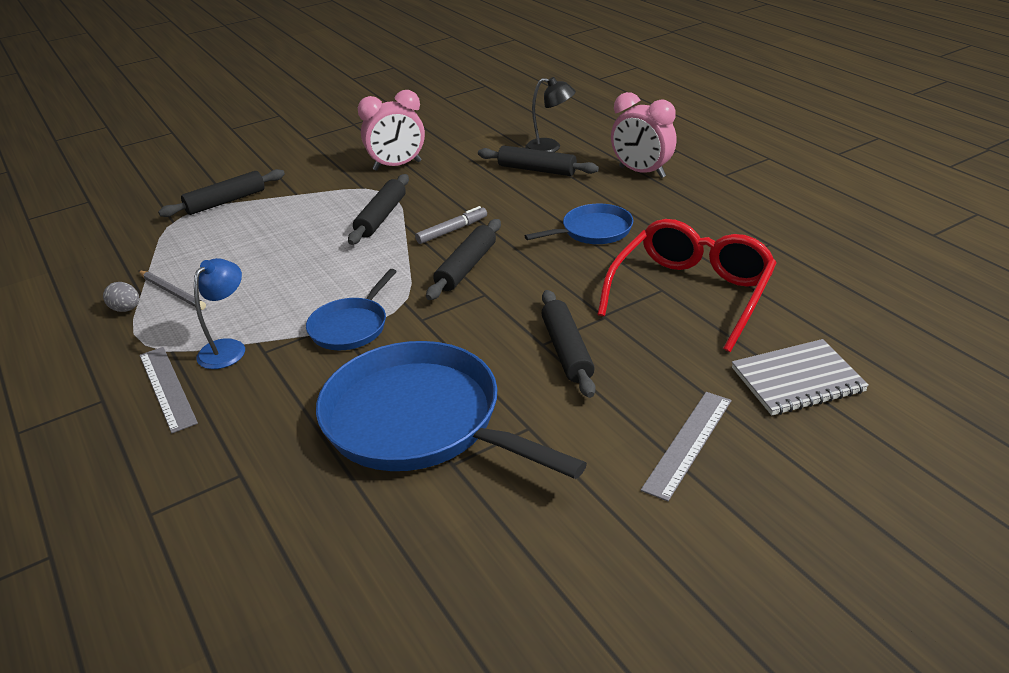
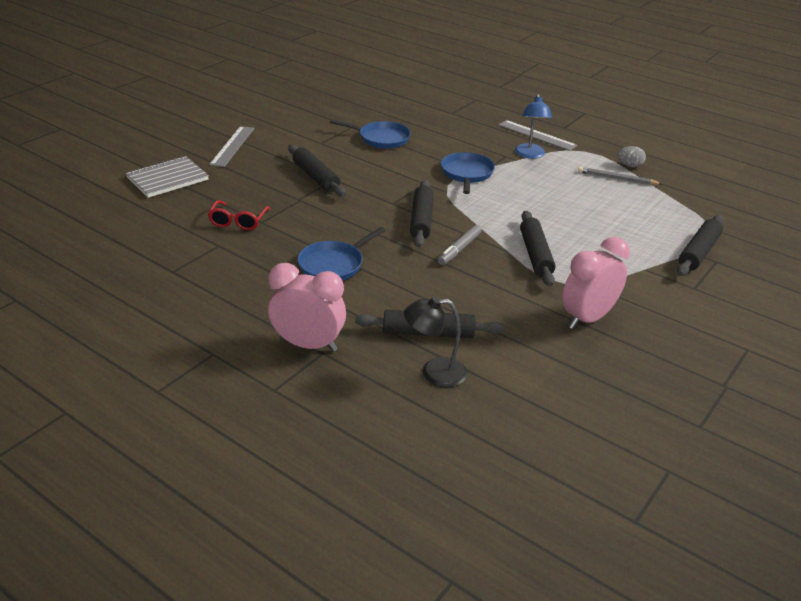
camera: 155 degrees right, 0 degrees up
blue pan [316,341,587,479] -> blue pan [330,119,411,149], size x0.51
red glasses [597,219,777,352] -> red glasses [208,200,270,230], size x0.48

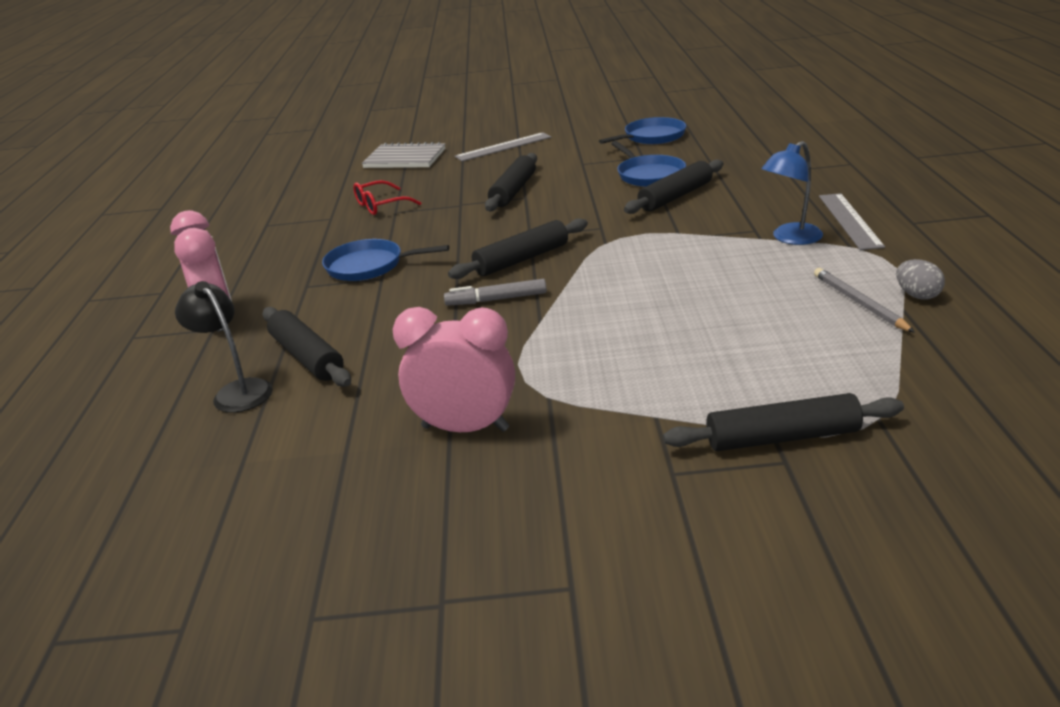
camera: 55 degrees right, 5 degrees down
blue pan [441,152,495,194] -> blue pan moved to [599,117,686,144]
black rolling pin [520,211,556,286] -> black rolling pin moved to [624,159,723,214]

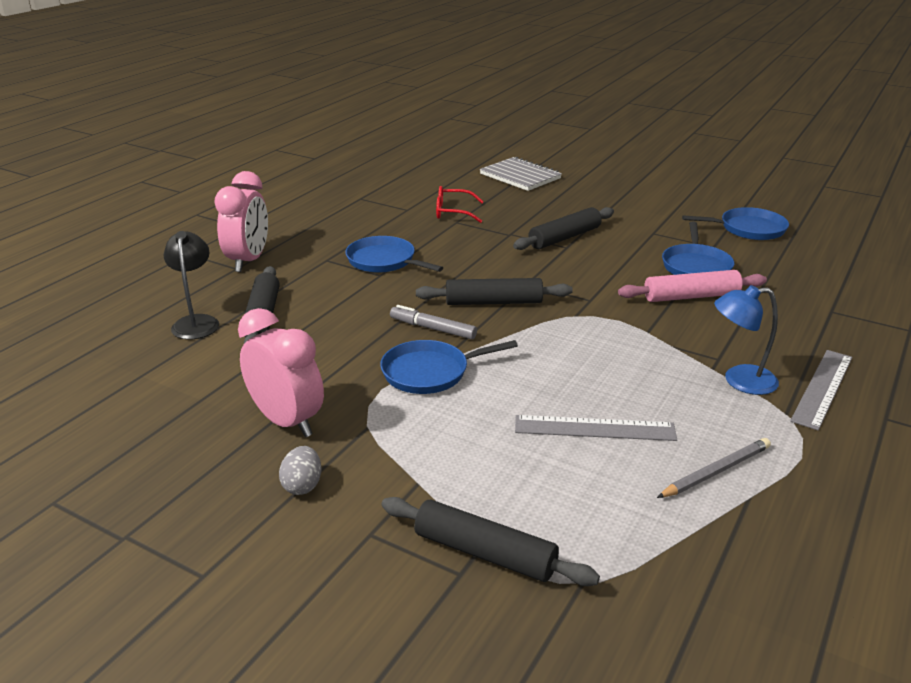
camera: 30 degrees right, 0 degrees up
grey ruler [455,132,551,161] -> grey ruler moved to [515,415,677,441]
black rolling pin [624,159,723,214] -> pink rolling pin [618,270,767,302]
grey pencil [814,268,915,333] -> grey pencil turned 45 degrees clockwise [657,438,771,498]
grey egg [896,259,945,300] -> grey egg moved to [279,446,321,495]
none -> blue pan [380,340,518,394]

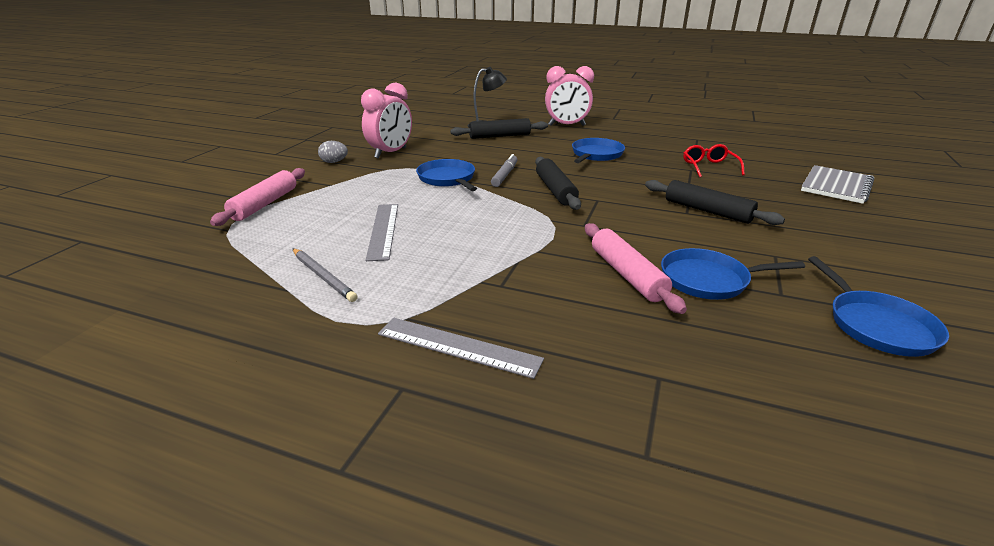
camera: 80 degrees right, 0 degrees up
black rolling pin [381,497,600,586] -> pink rolling pin [210,168,305,226]
blue lamp [714,285,779,395] -> none

